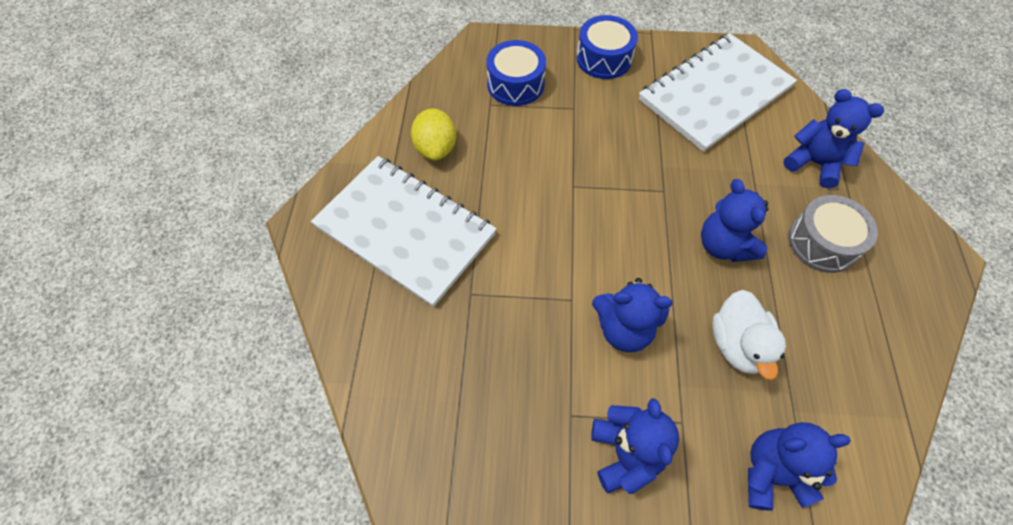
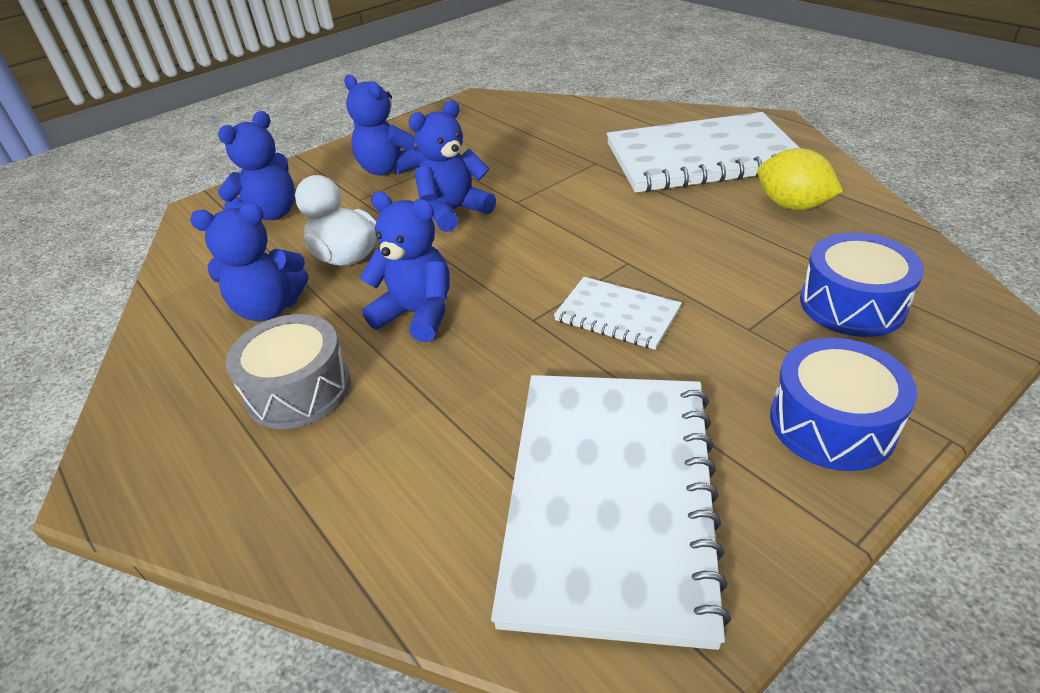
camera: 140 degrees right, 20 degrees down
blue teddy bear [783,89,884,188] -> blue teddy bear moved to [190,203,308,322]
none -> white notebook [554,277,682,350]

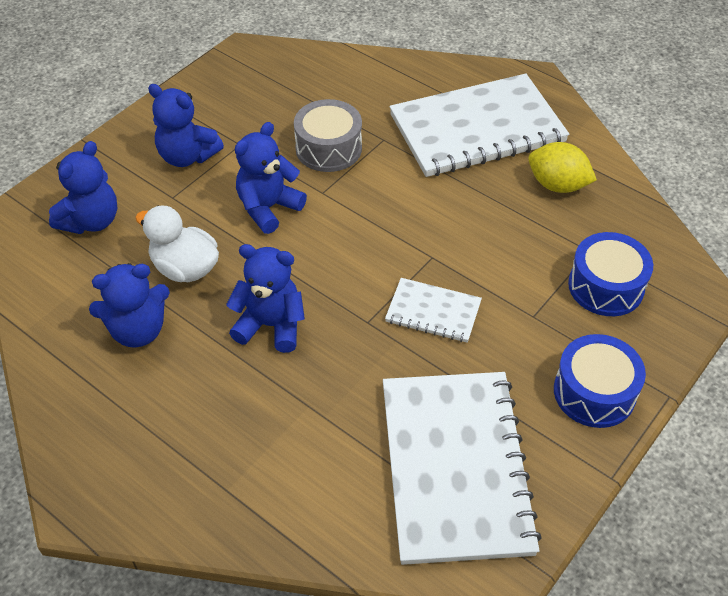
camera: 15 degrees left, 10 degrees up
grey drum [226,314,351,429] -> grey drum moved to [294,99,362,172]

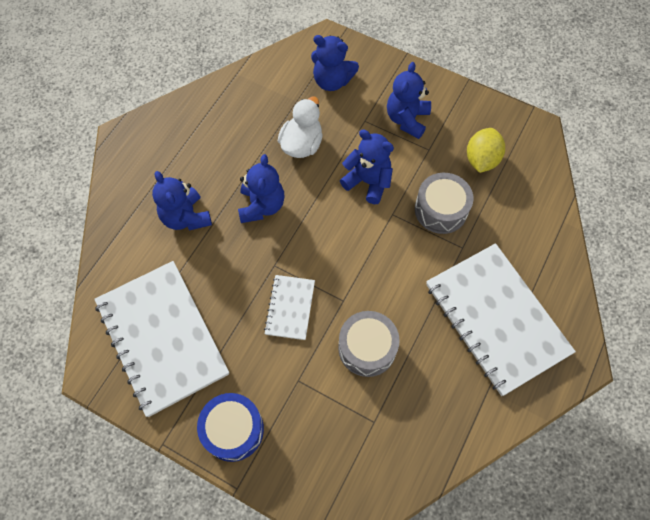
camera: 80 degrees right, 15 degrees up
blue teddy bear [89,263,170,348] -> blue teddy bear moved to [152,171,212,231]
white notebook [383,372,542,565] -> white notebook turned 75 degrees clockwise [94,261,229,417]
yellow lemon [528,142,597,193] -> yellow lemon moved to [467,128,505,173]
blue drum [568,232,653,316] -> none
none -> grey drum [338,311,400,377]

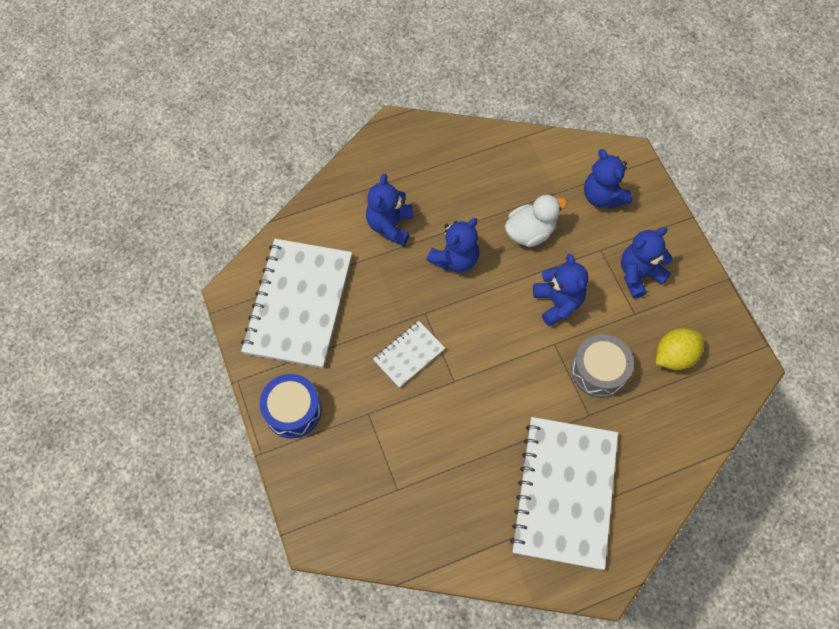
camera: 40 degrees right, 0 degrees up
grey drum [338,311,400,377] -> none

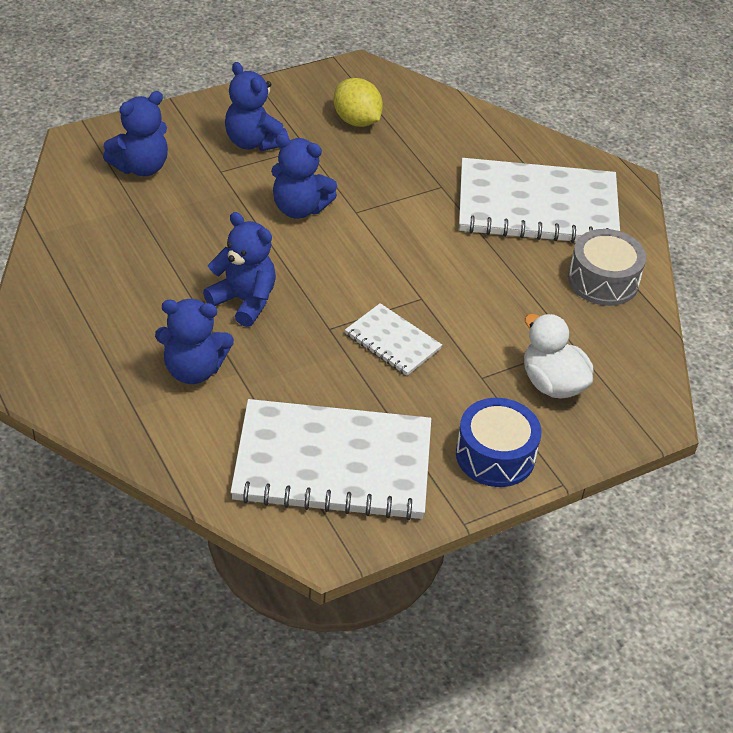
camera: 100 degrees left, 20 degrees down
white duck [505,194,568,247] -> white duck moved to [524,314,594,399]
blue teddy bear [533,254,588,327] -> blue teddy bear turned 135 degrees counterclockwise [271,134,337,219]
grey drum [571,334,634,398] -> grey drum moved to [568,229,646,306]

